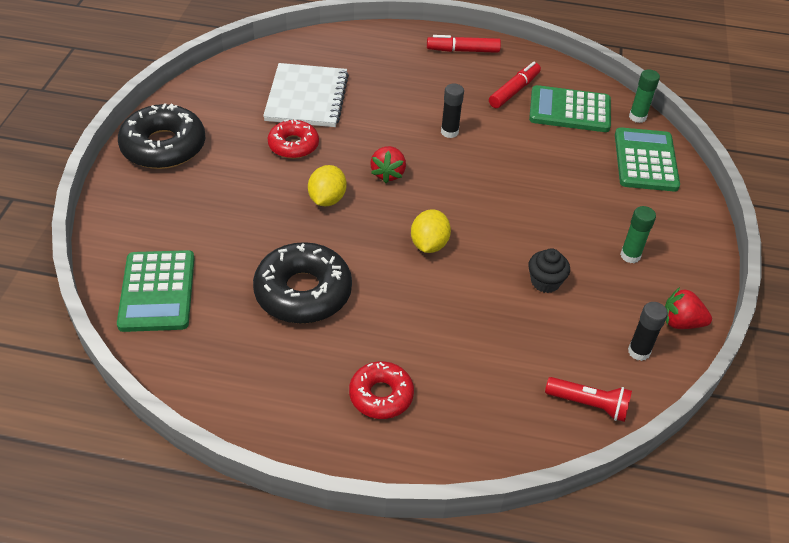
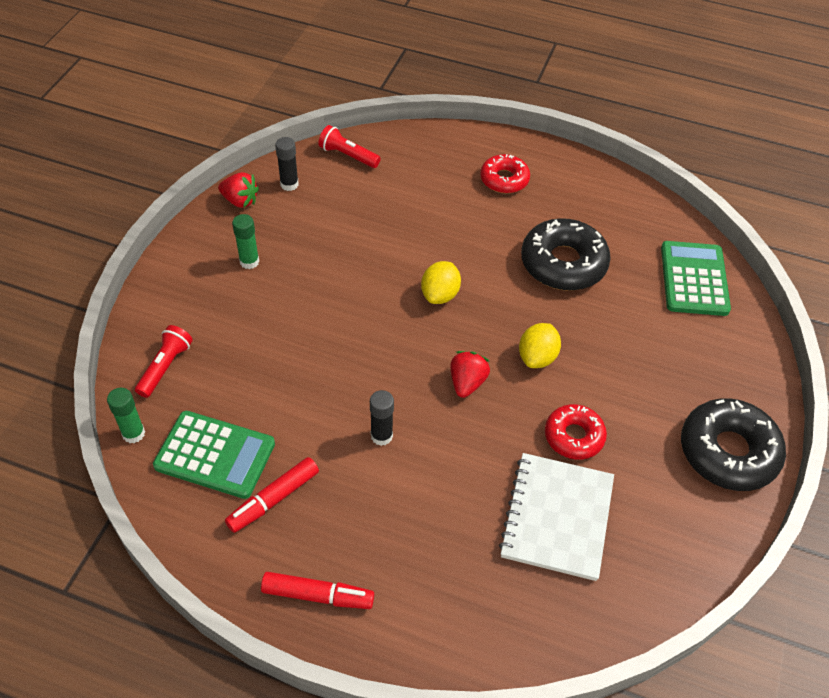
camera: 170 degrees left, 5 degrees up
black cupcake [528,248,570,293] -> none
green calculator [615,127,680,192] -> red flashlight [135,325,193,398]

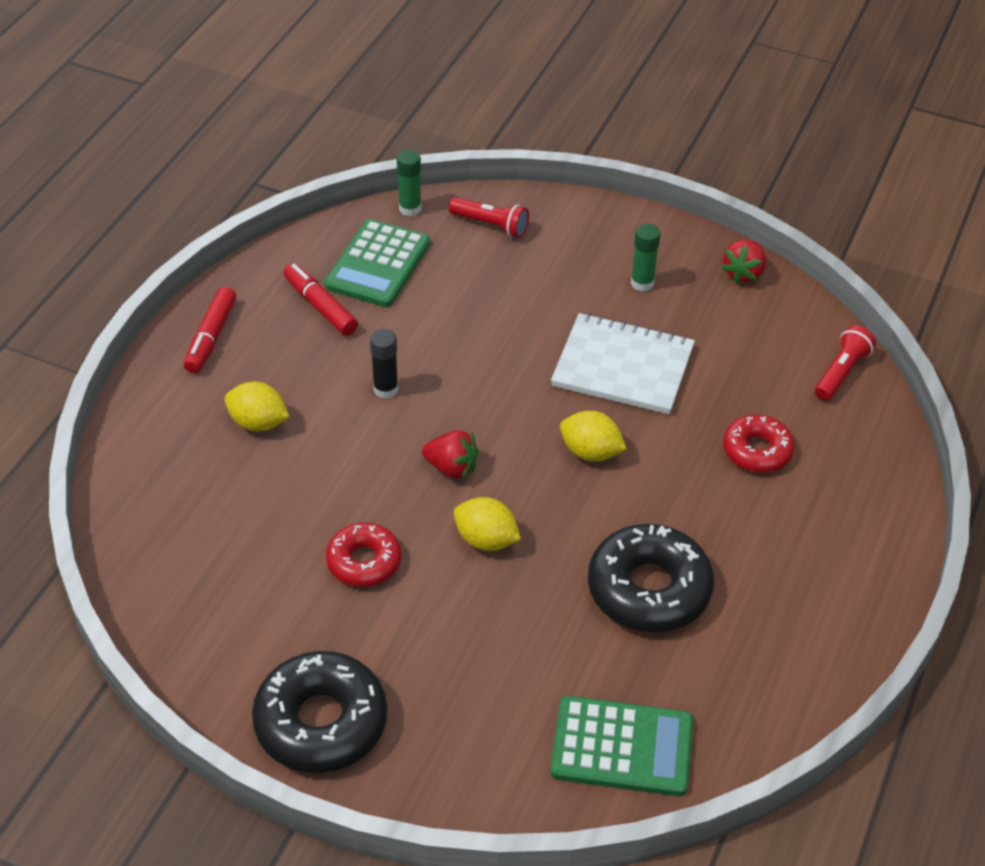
camera: 95 degrees right, 5 degrees down
black glue stick [275,137,299,191] -> none
red donut [480,154,530,193] -> red donut moved to [723,415,795,473]
white notebook [499,453,614,581] -> white notebook moved to [551,313,695,414]
none -> yellow lemon [224,382,289,432]

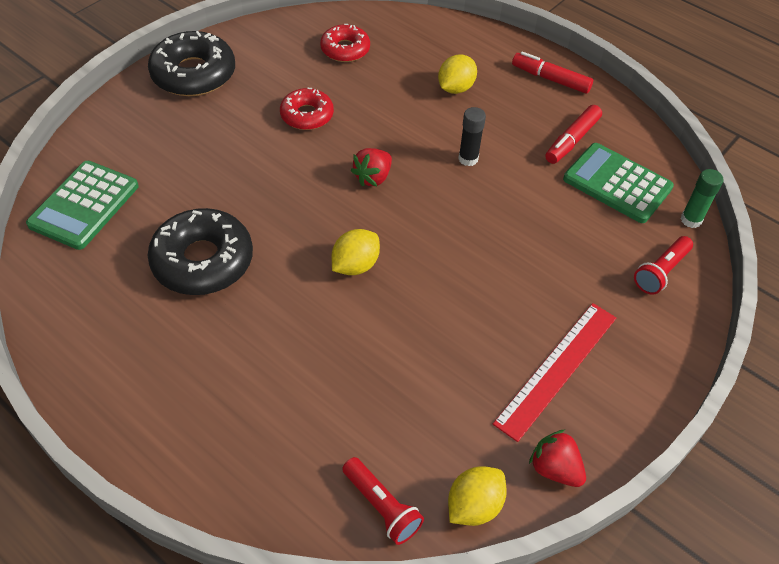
camera: 105 degrees right, 5 degrees up
red marker [284,263,358,336] -> red marker turned 150 degrees clockwise [545,105,602,164]
yellow lemon [454,497,521,551] -> yellow lemon moved to [448,466,507,526]
white notebook [551,313,695,414] -> none
green glue stick [631,224,660,291] -> red ruler [493,303,616,442]
red donut [723,415,795,473] -> red donut moved to [320,24,370,62]

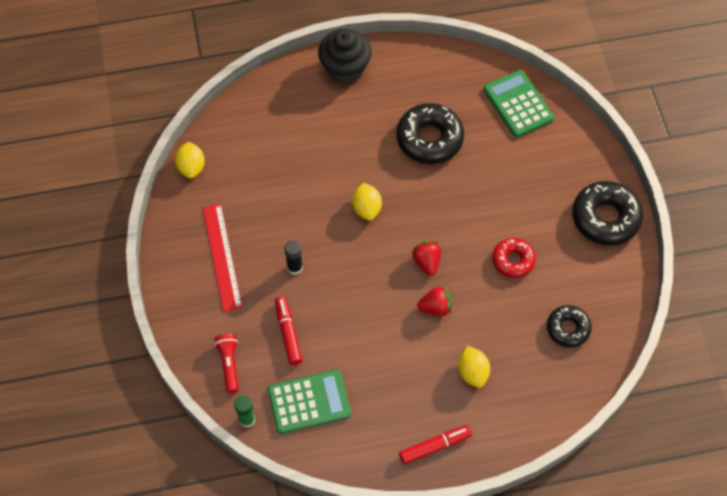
camera: 130 degrees right, 10 degrees up
red donut [320,24,370,62] -> black donut [547,305,592,347]
red flashlight [342,457,424,545] -> none
black glue stick [458,107,486,166] -> black glue stick moved to [284,240,303,275]
red strawberry [529,430,586,487] -> red strawberry moved to [417,286,452,316]
red marker [545,105,602,164] -> red marker moved to [275,296,302,365]
none -> black cupcake [318,29,371,84]

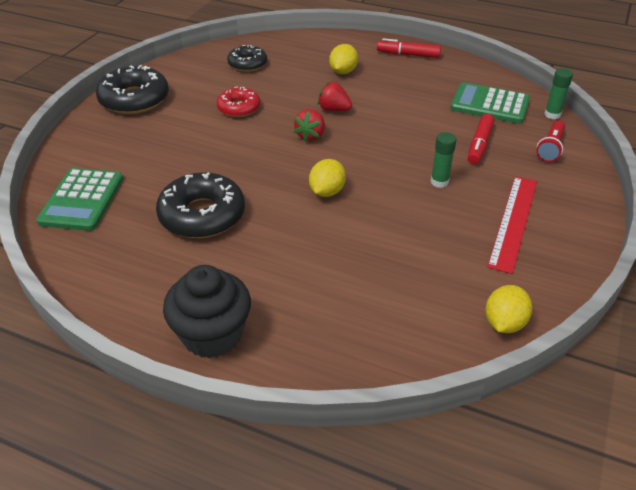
camera: 145 degrees left, 20 degrees down
black glue stick [284,240,303,275] -> green glue stick [430,132,456,188]

